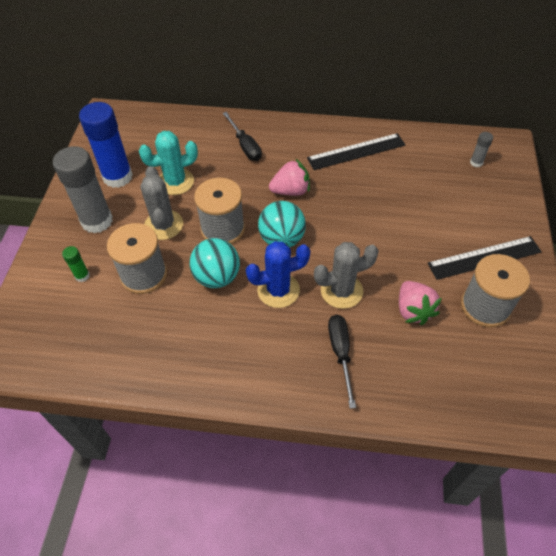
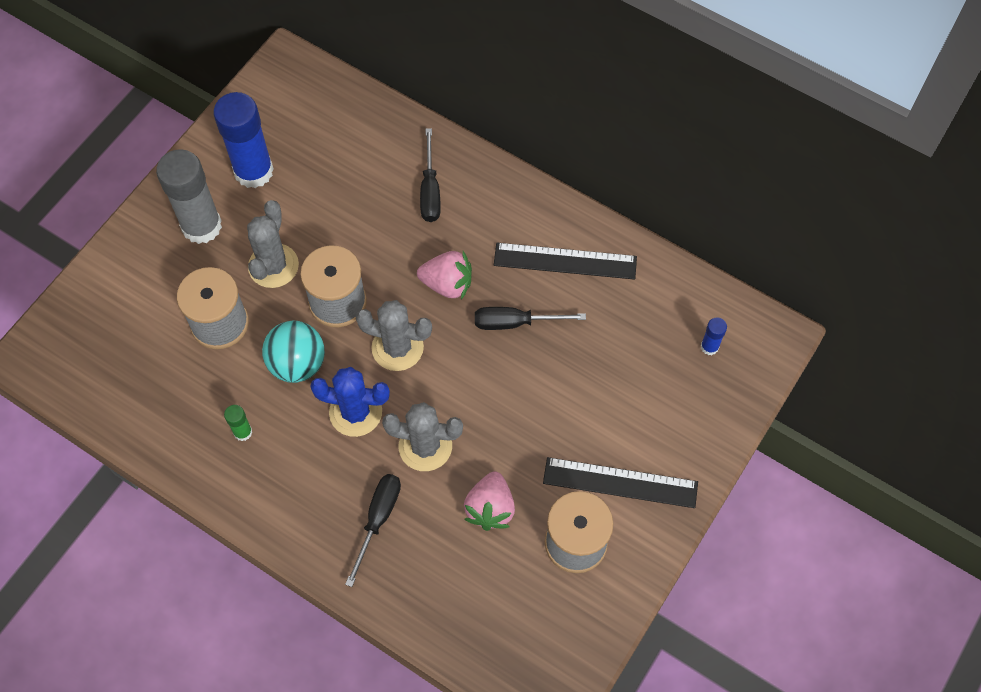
camera: 25 degrees right, 10 degrees up
green glue stick [62,246,90,282] -> green glue stick moved to [224,405,252,441]
turquoise cactus [139,131,198,195] -> none
turquoise ball [258,201,306,248] -> grey cactus [356,300,432,371]
grey glue stick [470,132,493,167] -> blue glue stick [701,317,727,355]
none -> black screwdriver [475,307,586,330]

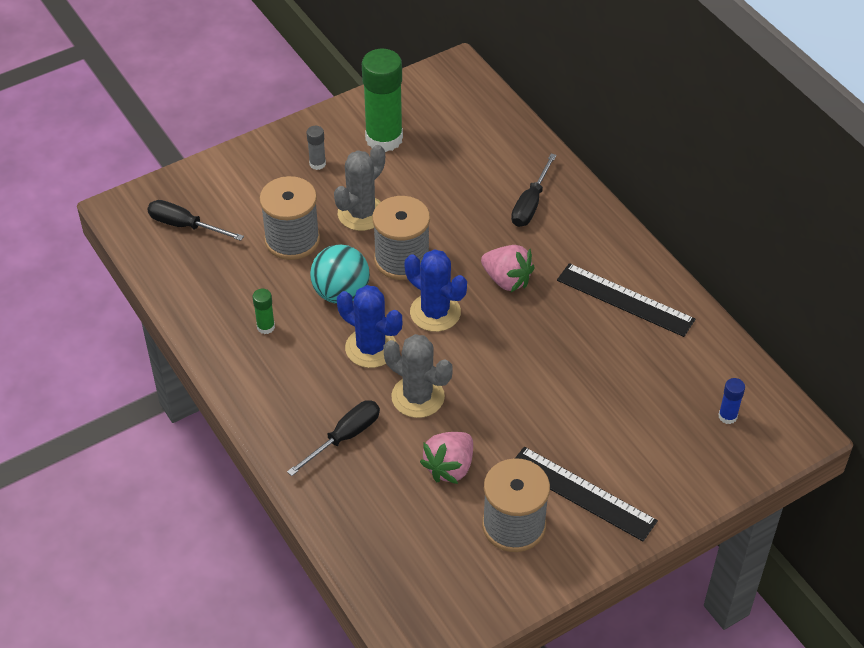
camera: 25 degrees right, 15 degrees down
grey glue stick [156,149,222,244] -> grey glue stick [307,126,326,170], size x0.44
blue glue stick [213,92,274,188] -> green glue stick [362,49,403,152]
grey cactus [356,300,432,371] -> blue cactus [405,249,467,332]
black screwdriver [475,307,586,330] -> black screwdriver moved to [147,200,244,241]

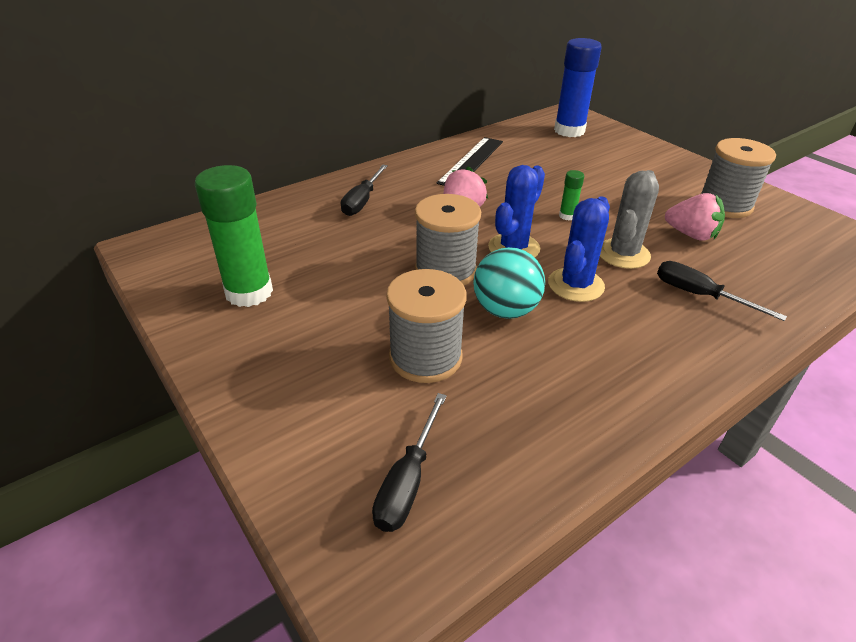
camera: 95 degrees left, 10 degrees down
green glue stick [253,289,275,334] -> green glue stick moved to [559,170,584,220]
grey glue stick [307,126,326,170] -> none
grey cactus [334,145,385,231] -> none
black screwdriver [511,153,557,227] -> black screwdriver turned 90 degrees clockwise [341,165,388,216]
black ruler [515,447,658,541] -> none
blue glue stick [718,378,745,424] -> blue glue stick [554,38,602,137], size x2.29

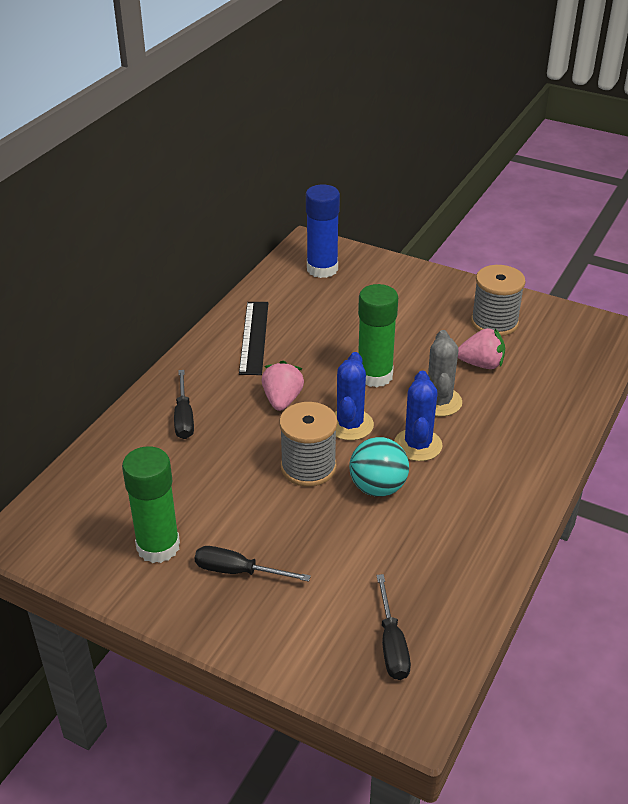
camera: 25 degrees left, 0 degrees up
grey spool [386,269,467,383] -> none
green glue stick [559,170,584,220] -> green glue stick [358,284,398,387], size x2.29
black screwdriver [657,261,787,321] -> black screwdriver moved to [194,546,311,582]

